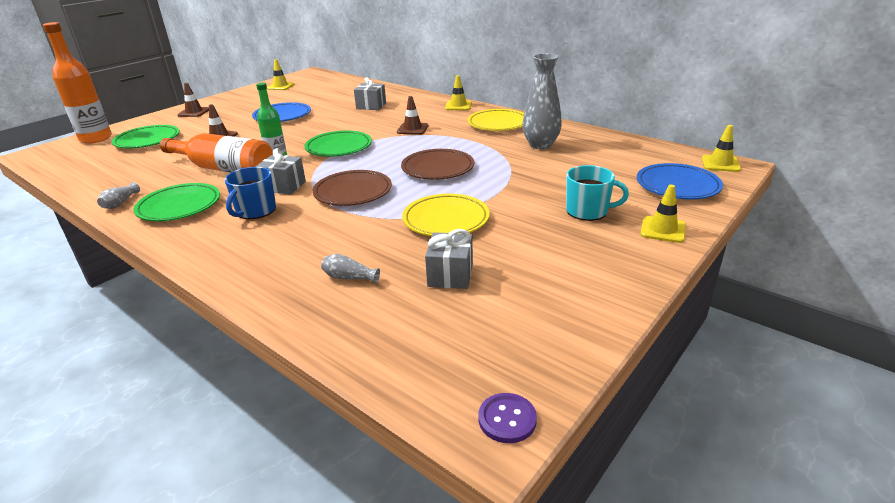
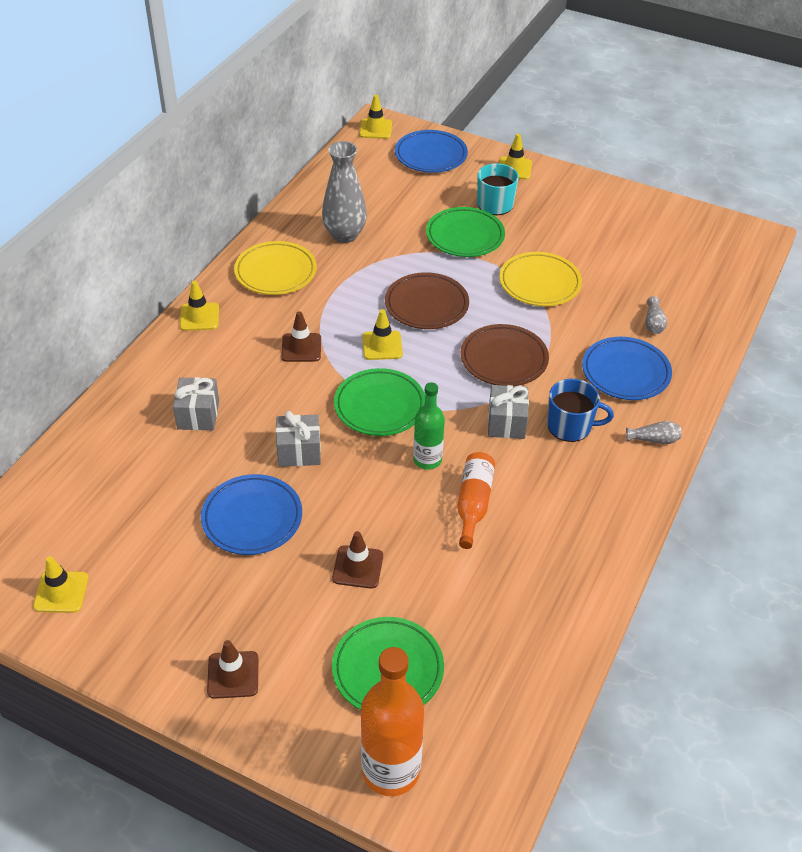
camera: 105 degrees left, 15 degrees up
grey vase [97,182,140,209] -> grey vase moved to [626,421,682,444]
green plate [134,183,220,221] -> green plate moved to [426,207,505,257]
orange bottle [160,133,273,173] -> orange bottle [457,452,495,549], size x0.61
grey gift [425,229,473,289] -> grey gift moved to [276,411,321,467]
purple button [478,393,537,443] -> none
none -> yellow traffic cone [362,309,403,360]
none -> blue plate [582,337,672,400]

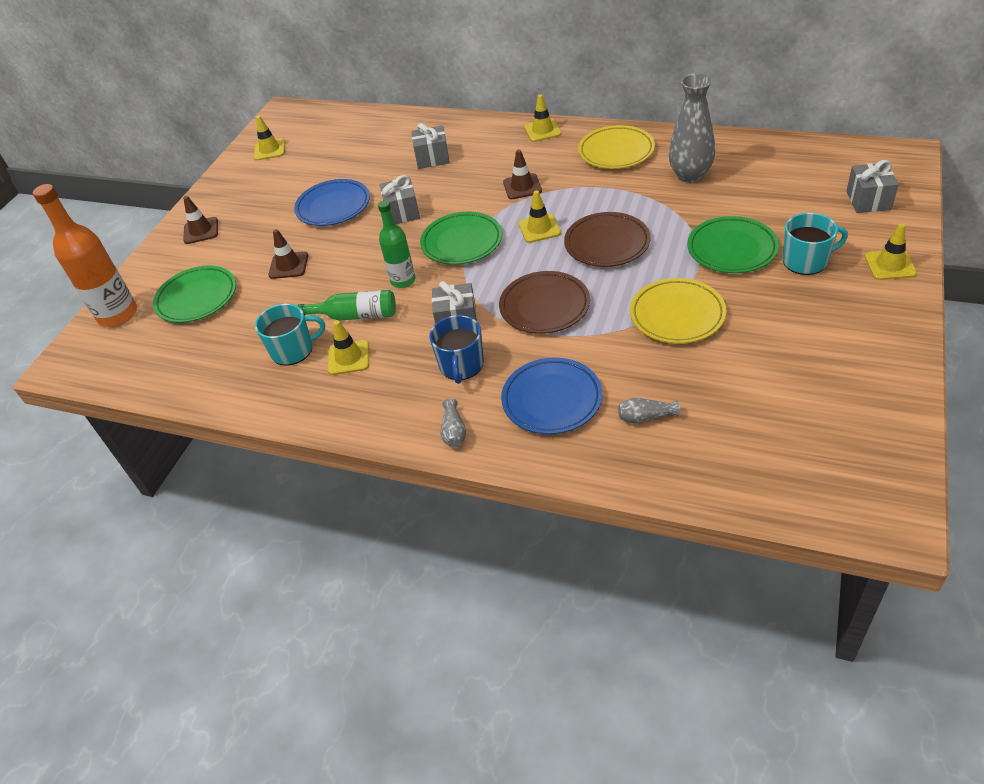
camera: 90 degrees right, 0 degrees up
yellow traffic cone [359,95,392,139] -> yellow traffic cone moved to [328,320,369,375]
blue plate [395,130,468,173] -> grey gift [847,160,899,213]
orange bottle [457,452,495,549] -> green bottle [297,290,396,321]
none -> turquoise mug [255,304,325,366]

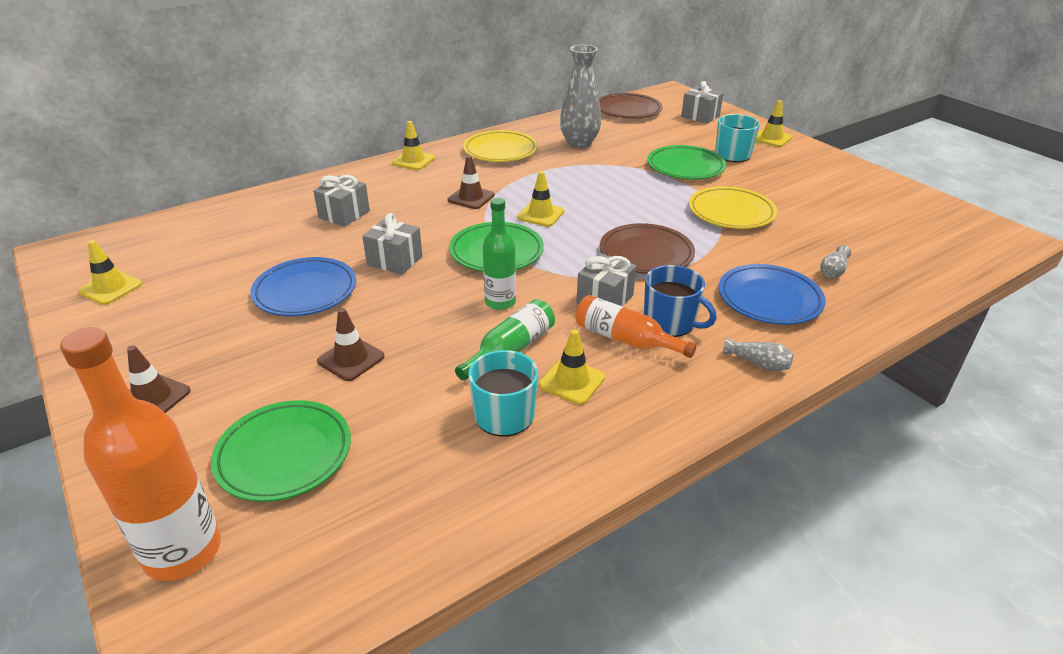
camera: 60 degrees left, 10 degrees down
brown plate [564,212,651,267] -> brown plate moved to [599,93,662,119]
none -> orange bottle [575,295,697,358]

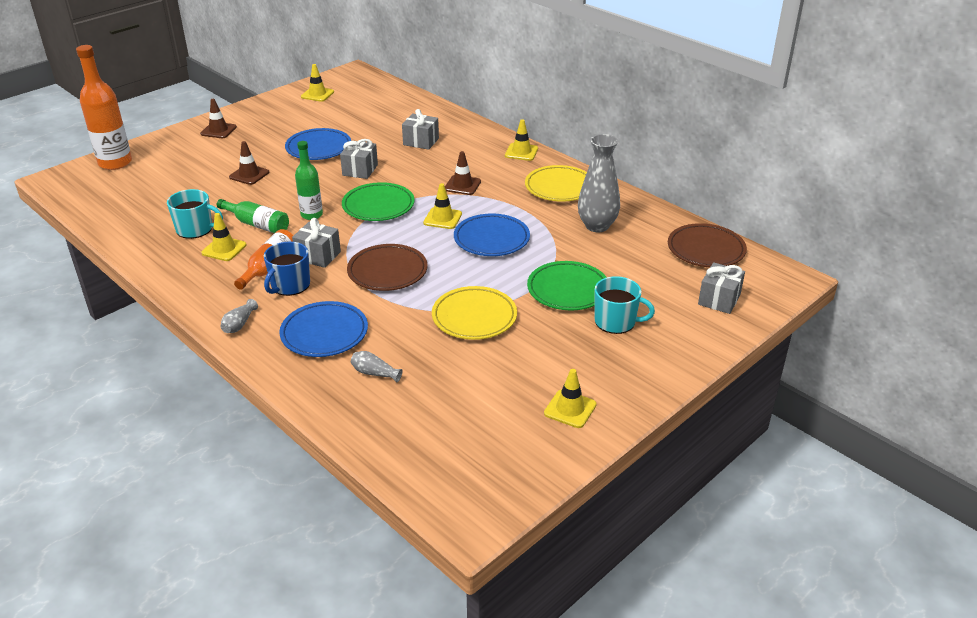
camera: 80 degrees right, 0 degrees up
green plate [211,400,351,502] -> none
yellow traffic cone [756,100,792,147] -> yellow traffic cone moved to [544,369,597,428]
none -> blue plate [454,213,530,256]

